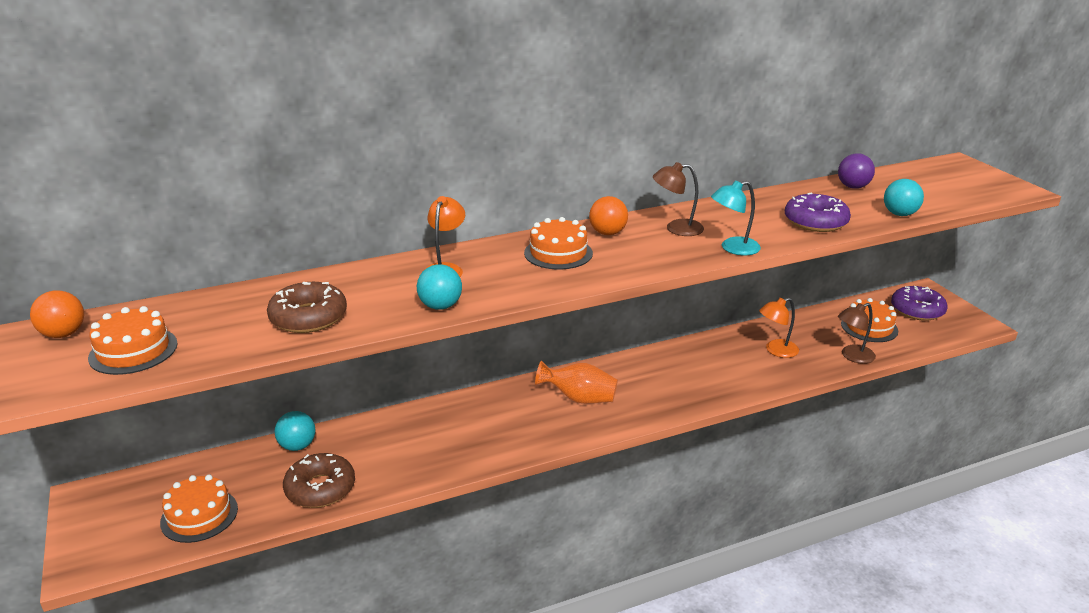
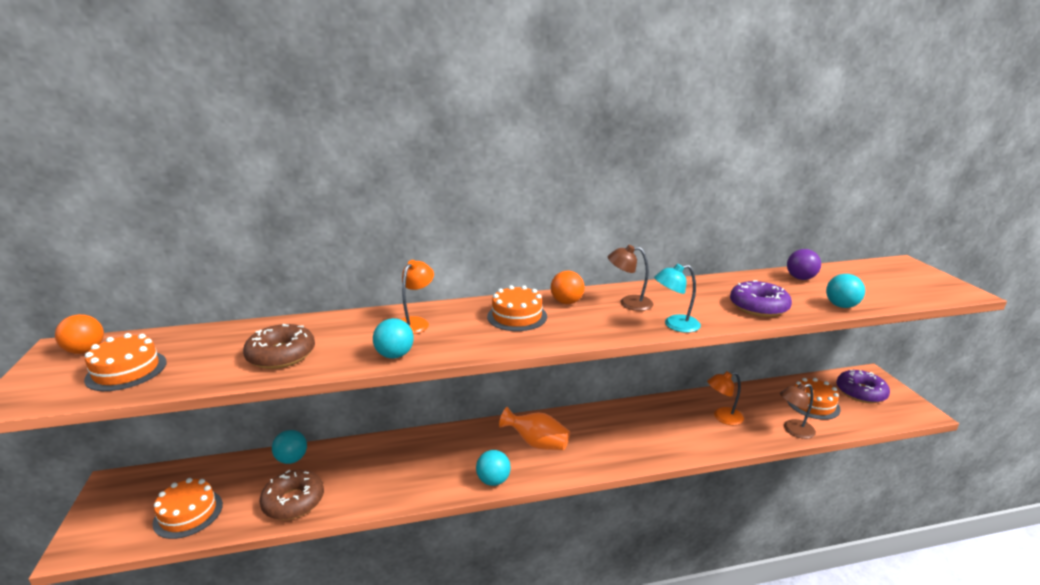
camera: 10 degrees right, 5 degrees down
none -> turquoise ball [476,450,511,486]

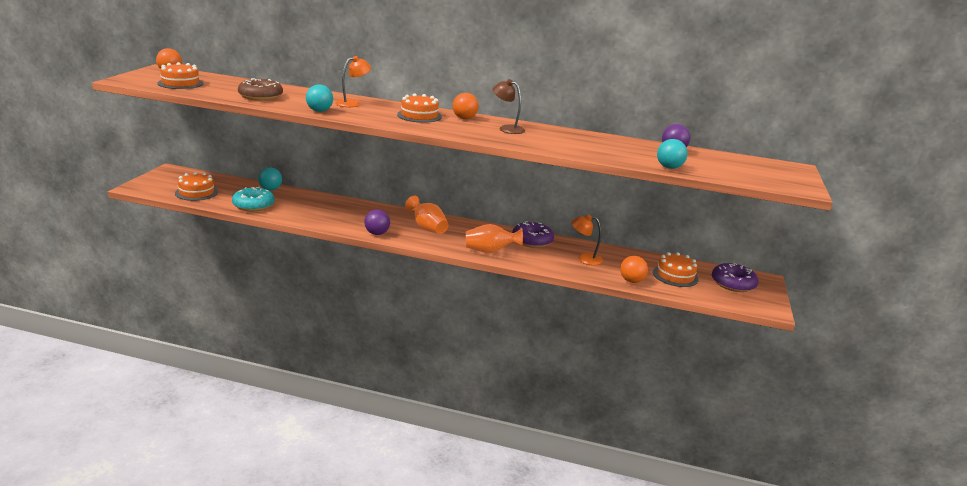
camera: 25 degrees right, 0 degrees up
brown donut [259,470,324,520] -> turquoise donut [232,187,275,211]
turquoise ball [476,450,511,486] -> purple ball [364,209,390,235]
turquoise lamp [654,264,701,333] -> none
purple donut [730,280,792,317] -> purple donut moved to [512,221,554,248]
brown lamp [780,383,816,439] -> orange ball [620,256,648,283]
none -> orange vase [466,224,523,253]

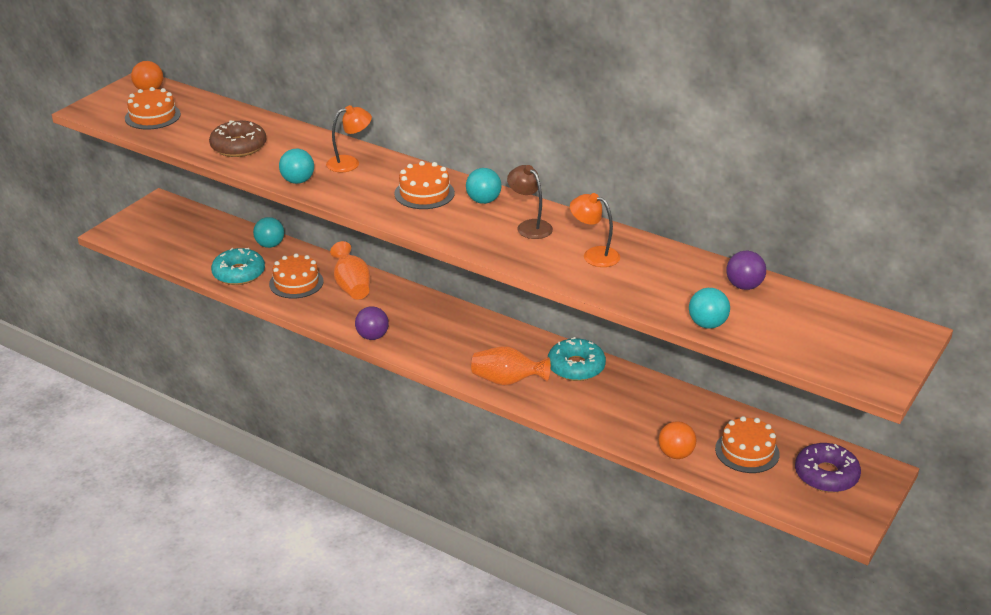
camera: 20 degrees right, 10 degrees up
orange cake [175,172,218,201] -> orange cake moved to [269,253,324,299]
orange vase [405,196,448,234] -> orange vase moved to [330,241,370,300]
orange ball [453,93,479,119] -> turquoise ball [466,168,502,204]
purple donut [512,221,554,248] -> turquoise donut [548,337,606,381]
orange lamp [571,214,603,265] -> orange lamp moved to [570,193,620,267]

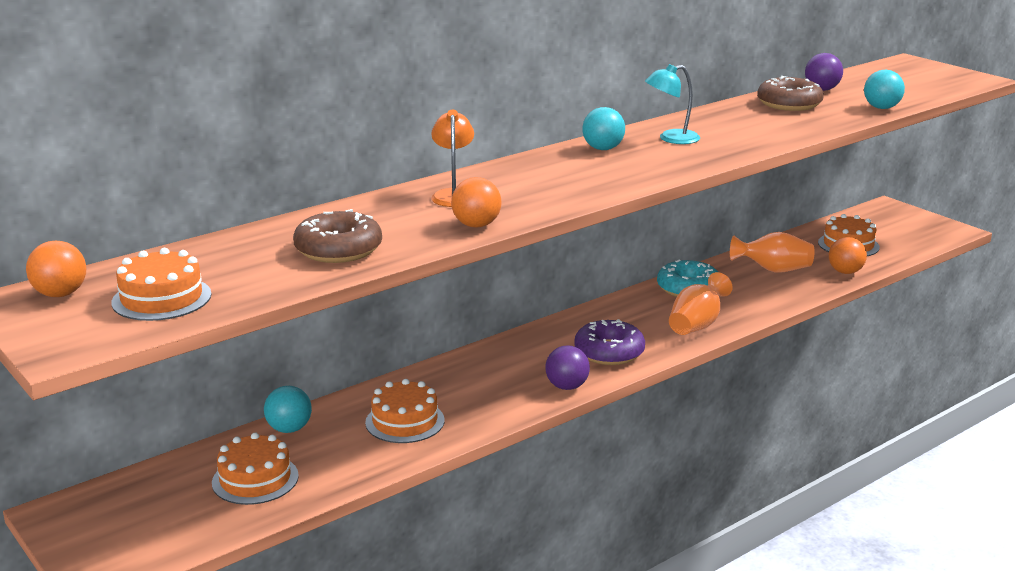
camera: 70 degrees left, 10 degrees down
turquoise donut [211,248,265,285] -> none
turquoise ball [279,149,314,184] -> orange ball [451,177,502,228]
orange vase [330,241,370,300] -> orange vase moved to [730,232,815,272]
orange cake [394,161,455,209] -> orange cake moved to [212,433,299,505]
brown lamp [507,165,553,239] -> turquoise lamp [645,64,700,144]
orange lamp [570,193,620,267] -> none
purple donut [795,443,861,492] -> purple donut moved to [574,319,645,365]
none -> brown donut [757,76,824,111]

